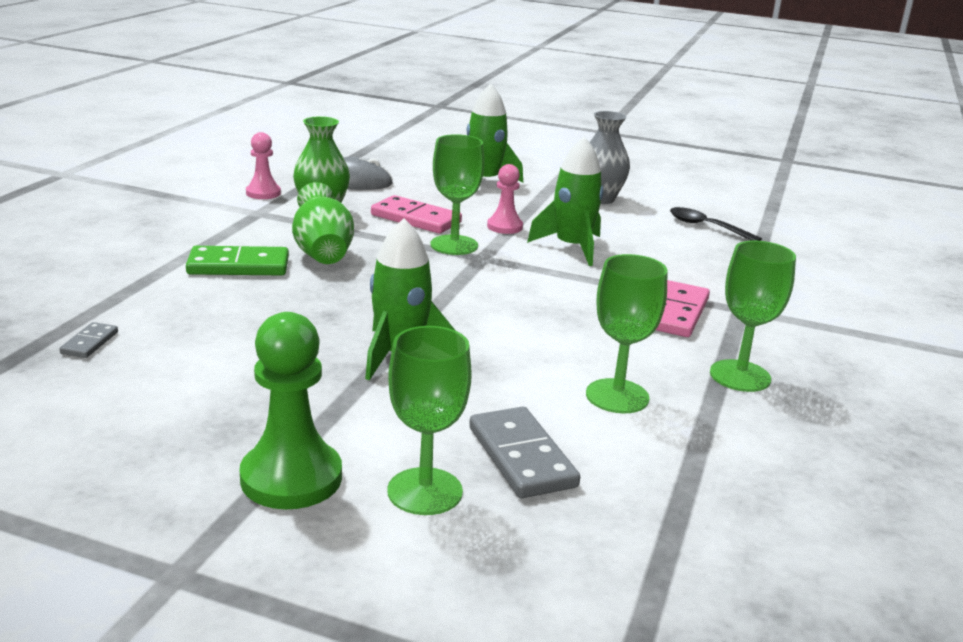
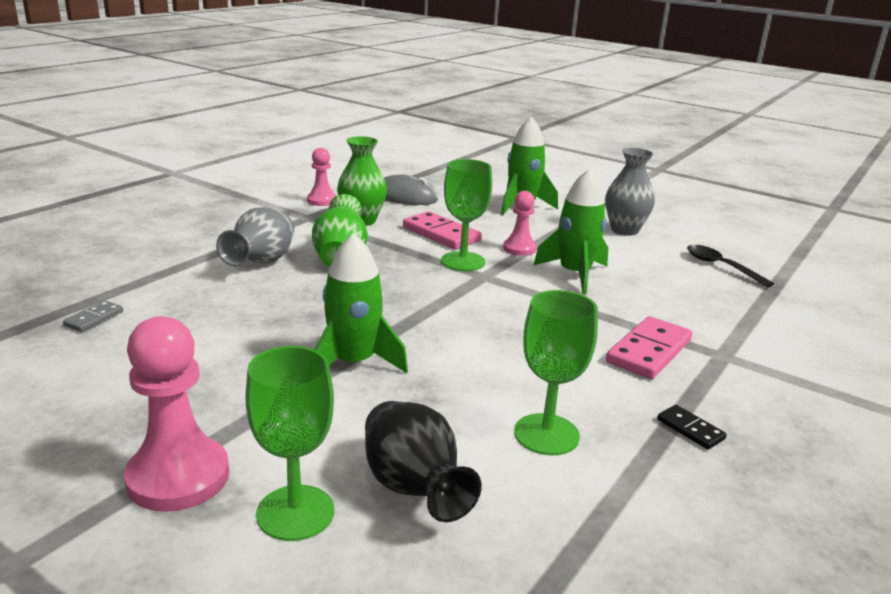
camera: 15 degrees right, 0 degrees up
green domino [186,246,289,275] -> grey vase [216,207,294,267]
green pawn [240,312,342,509] -> pink pawn [124,316,229,512]
grey domino [469,407,580,498] -> black vase [365,401,482,522]
green goblet [710,241,796,392] -> black domino [657,405,727,449]

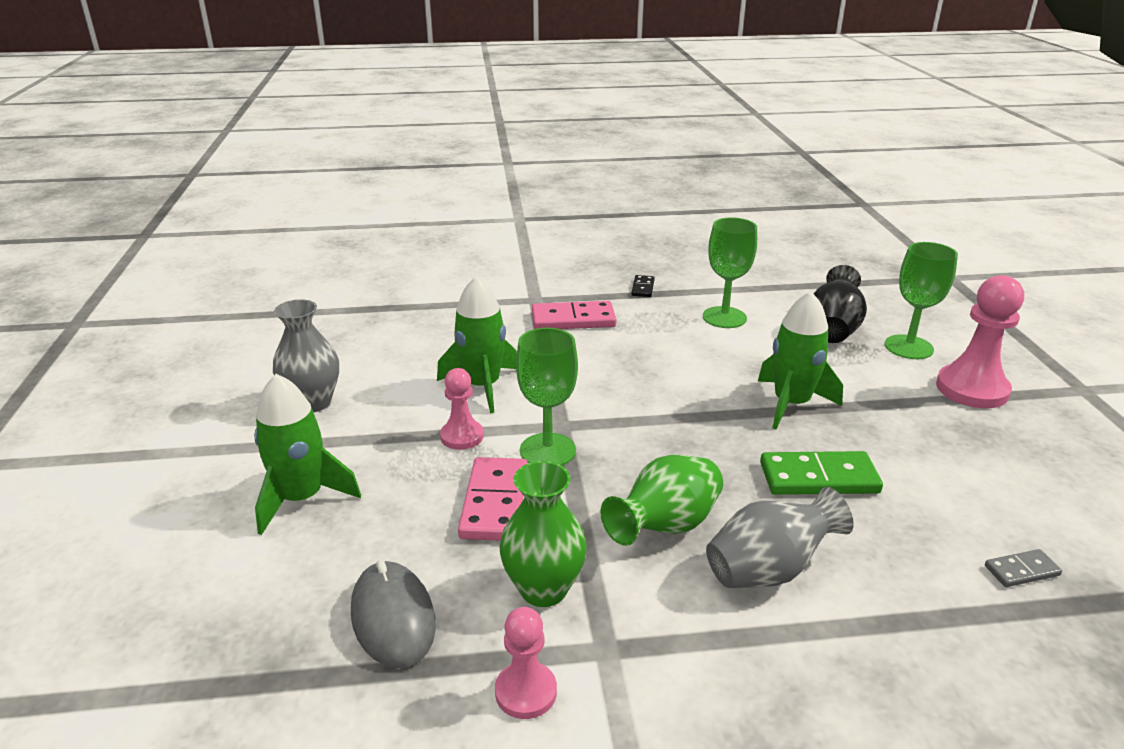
camera: 130 degrees left, 5 degrees up
black spoon [687,245,774,288] -> none
none -> green domino [760,451,883,495]

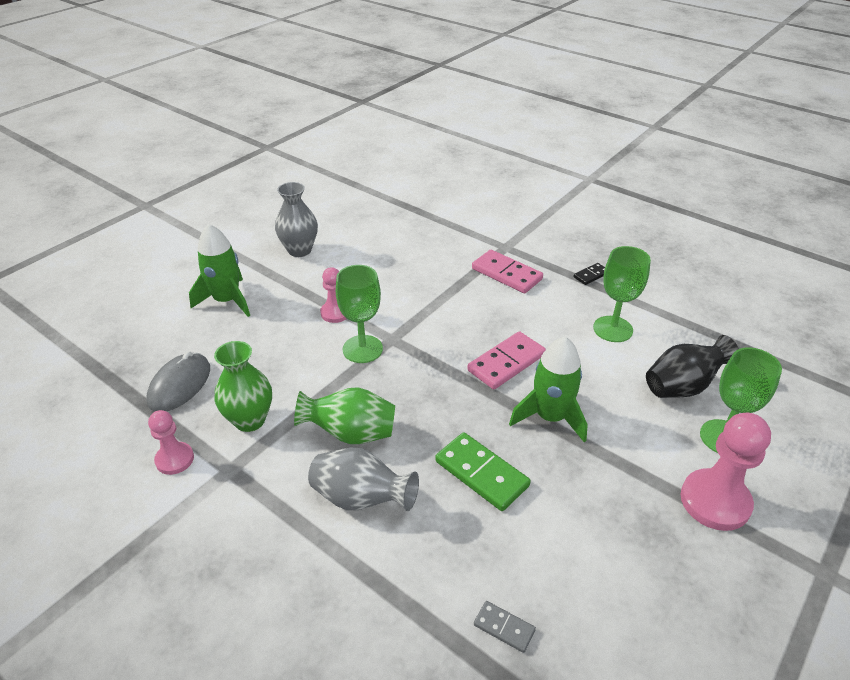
camera: 45 degrees right, 10 degrees up
green rocket [437,276,517,413] -> none
pink domino [458,457,528,541] -> pink domino moved to [467,331,546,389]

